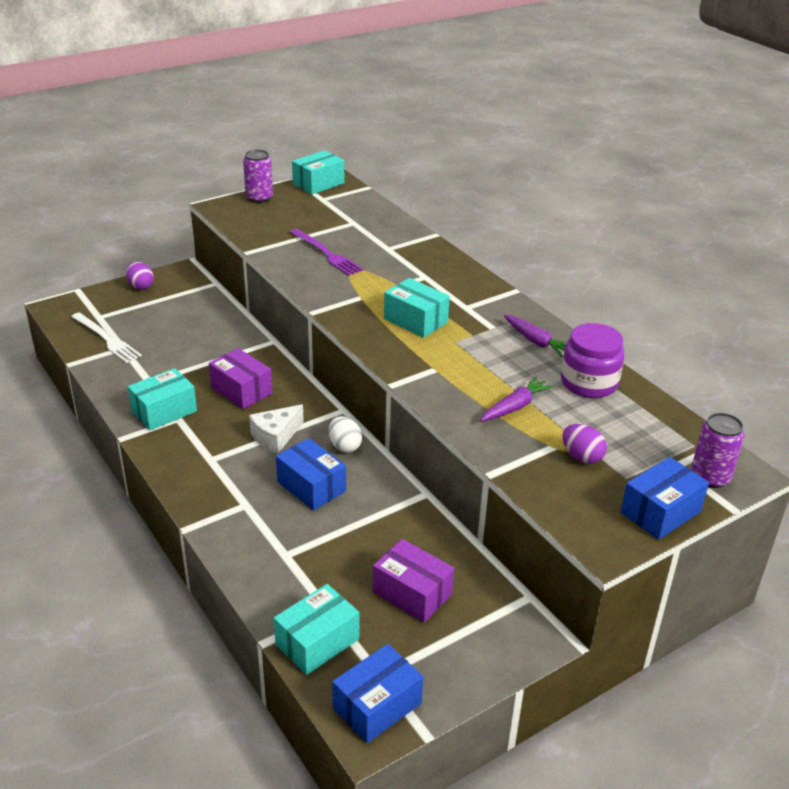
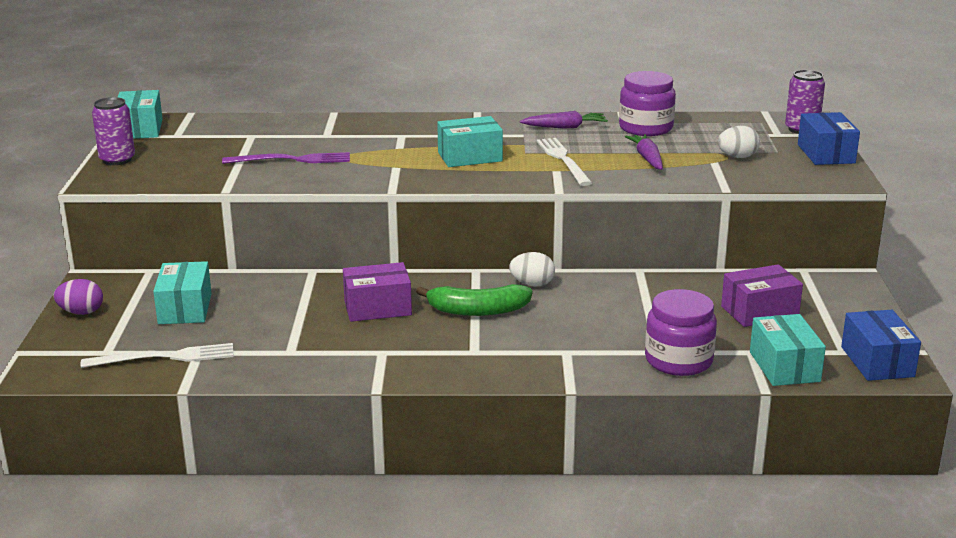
camera: 55 degrees left, 10 degrees down
turquoise box [128,368,197,430] -> turquoise box moved to [153,261,212,324]
white cheese [249,404,304,454] -> green banana [416,284,533,316]
blue box [276,438,346,511] -> none
purple egg [562,424,607,464] -> white egg [717,126,760,158]
none -> white fork [536,138,592,186]
none -> purple jar [645,289,717,376]

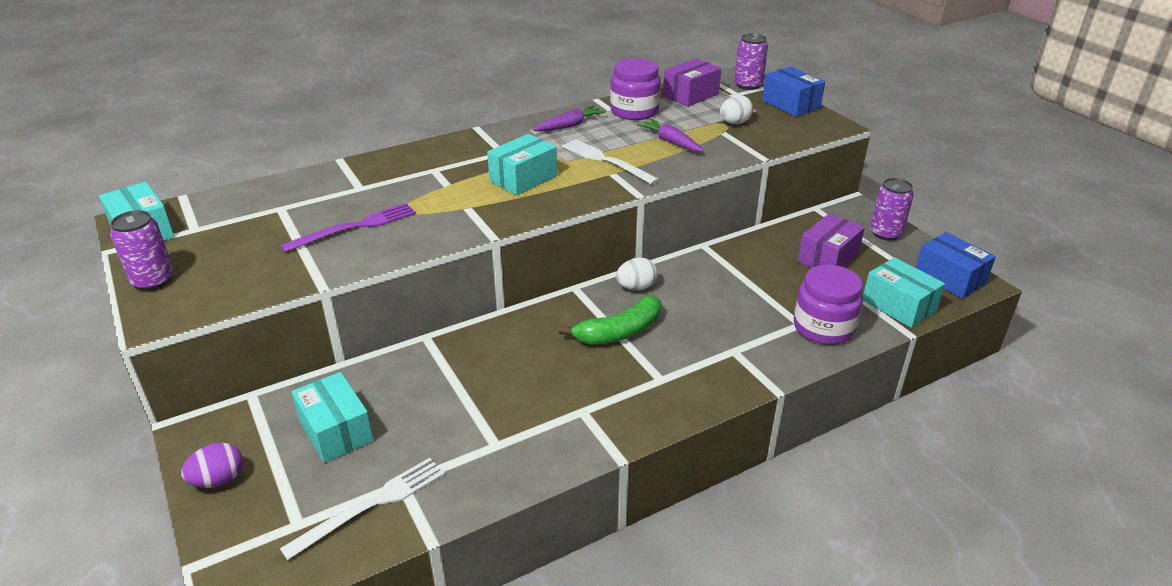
camera: 30 degrees left, 10 degrees up
purple box [343,262,412,322] -> purple box moved to [663,58,721,107]
none -> purple can [870,178,914,241]

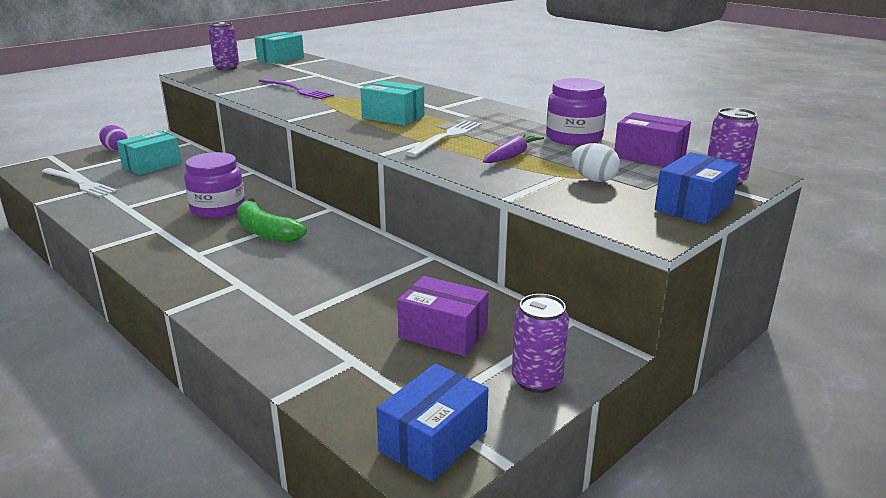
camera: 75 degrees right, 10 degrees down
purple carrot [533,105,605,131] -> none
white egg [616,257,657,290] -> none
purple jar [794,265,863,345] -> purple jar moved to [184,152,245,218]
turquoise box [863,257,945,328] -> none

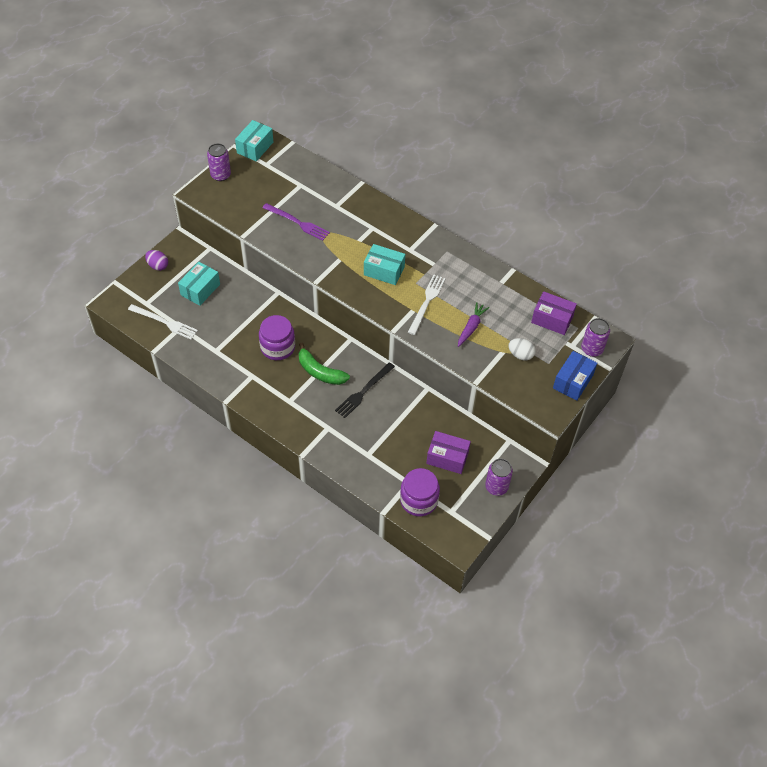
camera: 10 degrees left, 30 degrees up
blue box [376,363,488,482] -> none
purple jar [546,78,607,146] -> purple jar moved to [400,468,440,516]
none -> black fork [335,362,395,418]

